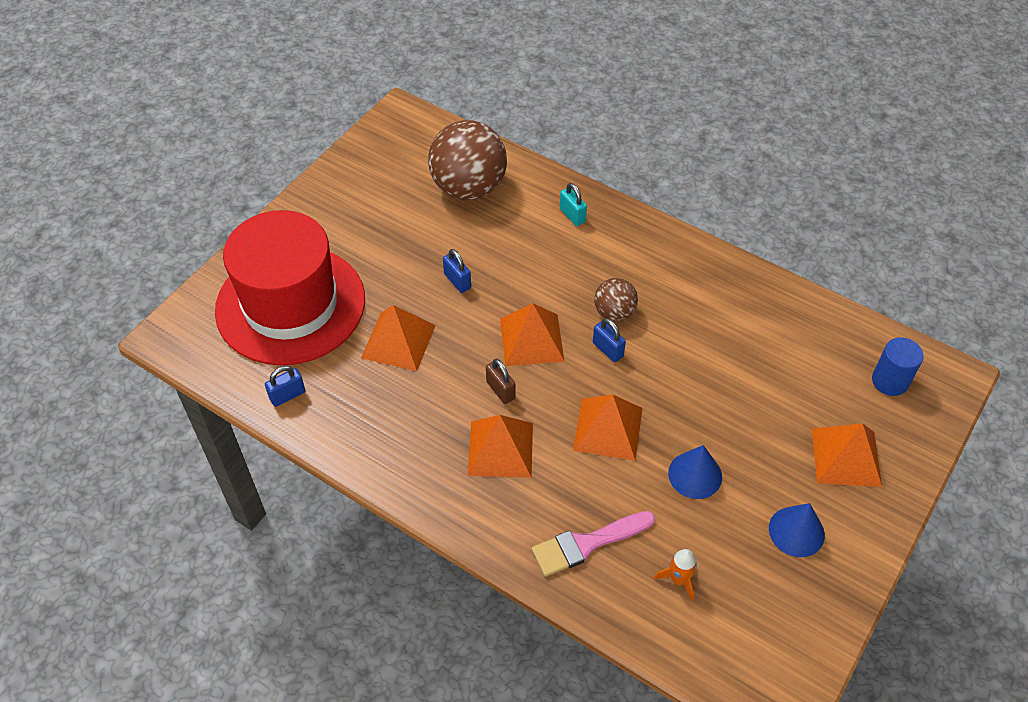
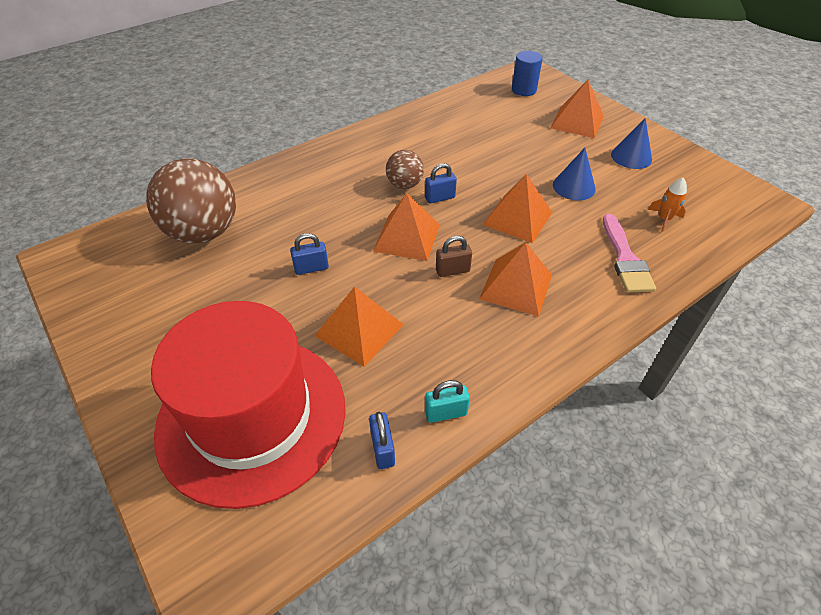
camera: 70 degrees left, 5 degrees down
turquoise padlock [560,183,587,226] -> turquoise padlock moved to [425,380,470,423]

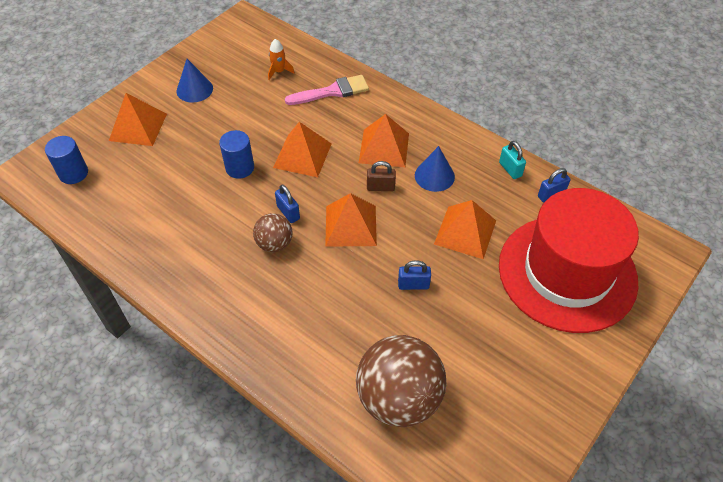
camera: 105 degrees left, 5 degrees up
blue padlock [290,233,329,275] -> blue padlock turned 60 degrees counterclockwise [398,260,431,290]
brown padlock [436,236,472,277] -> brown padlock turned 60 degrees counterclockwise [367,161,396,191]
blue cone [553,148,596,200] -> blue cone moved to [415,146,455,192]
none -> blue cylinder [219,130,254,179]

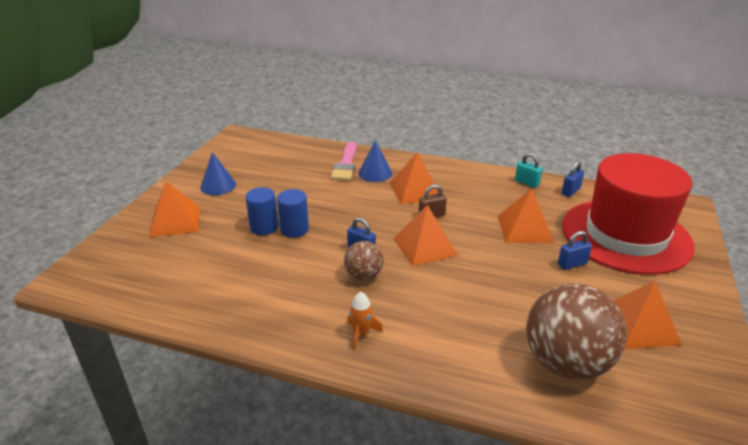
camera: 20 degrees left, 20 degrees down
blue cylinder [45,136,88,184] -> blue cylinder moved to [245,187,279,235]
orange rocket [268,39,295,80] -> orange rocket moved to [347,292,383,350]
orange pyramid [273,122,331,177] -> orange pyramid moved to [614,281,682,349]
pink brush [285,75,369,105] -> pink brush turned 135 degrees clockwise [331,142,356,181]
blue padlock [398,260,431,290] -> blue padlock moved to [558,231,592,270]
blue cone [415,146,455,192] -> blue cone moved to [358,140,392,182]

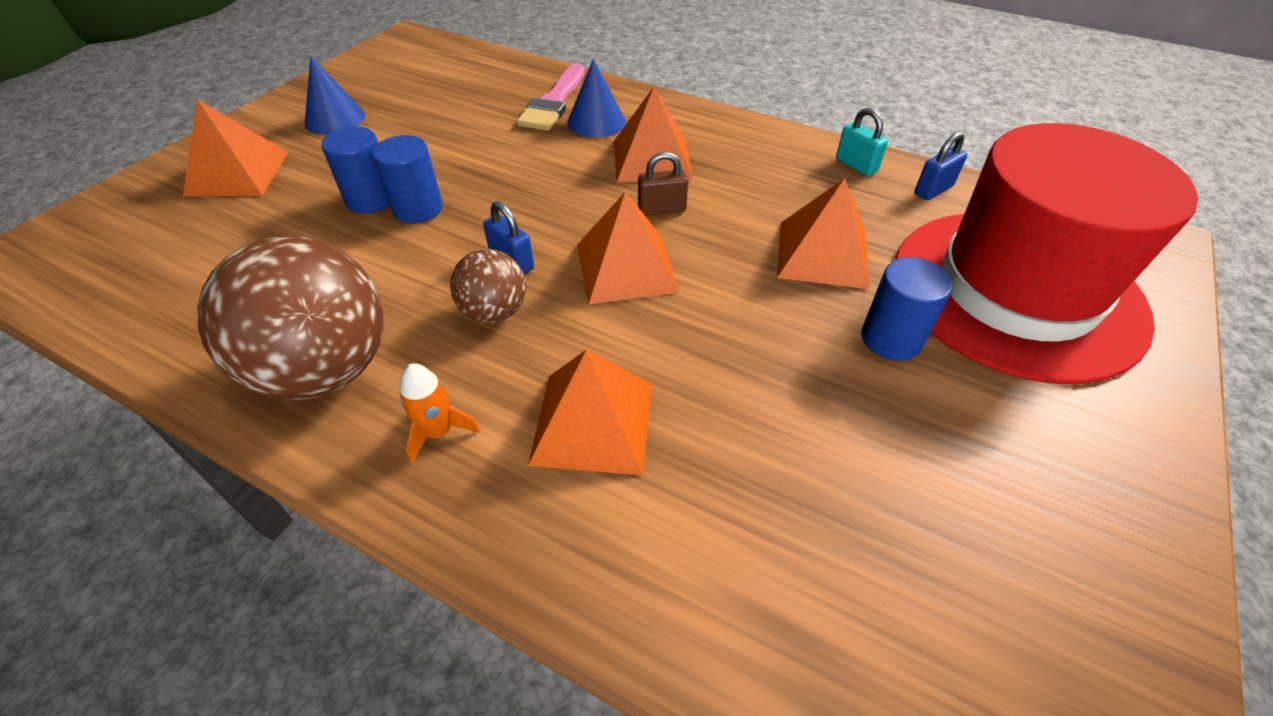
camera: 10 degrees right, 15 degrees up
brown ball [526,284,627,380] -> brown ball moved to [197,236,384,401]
blue padlock [558,231,592,270] -> blue cylinder [861,257,953,361]
orange pyramid [614,281,682,349] -> orange pyramid moved to [528,349,652,475]

